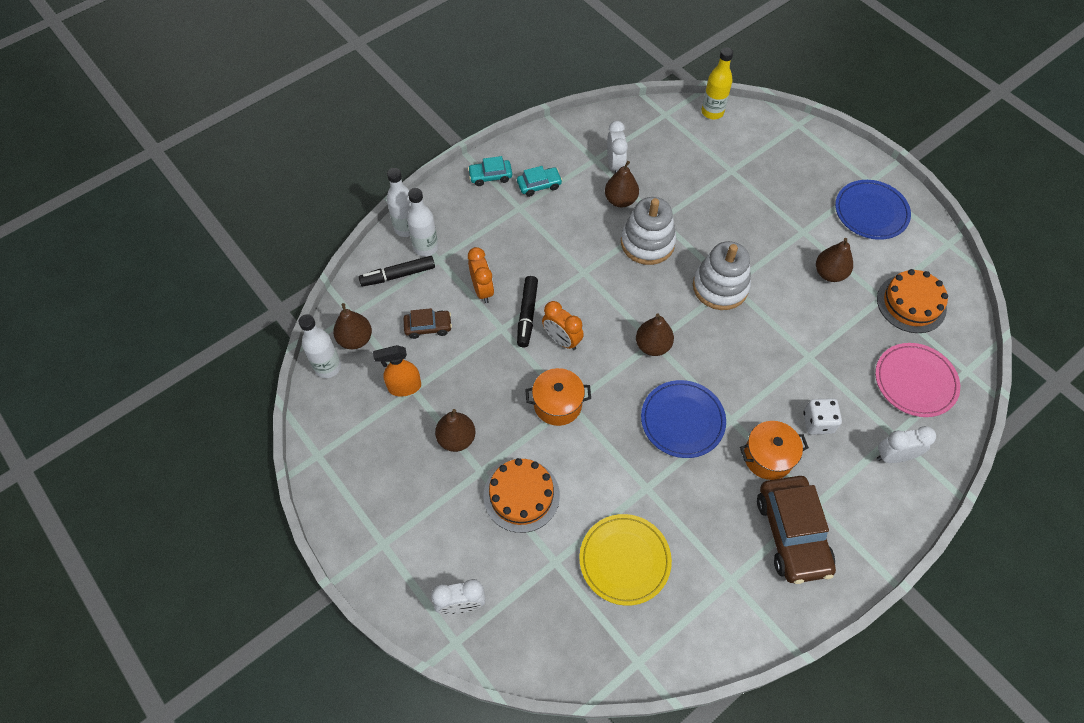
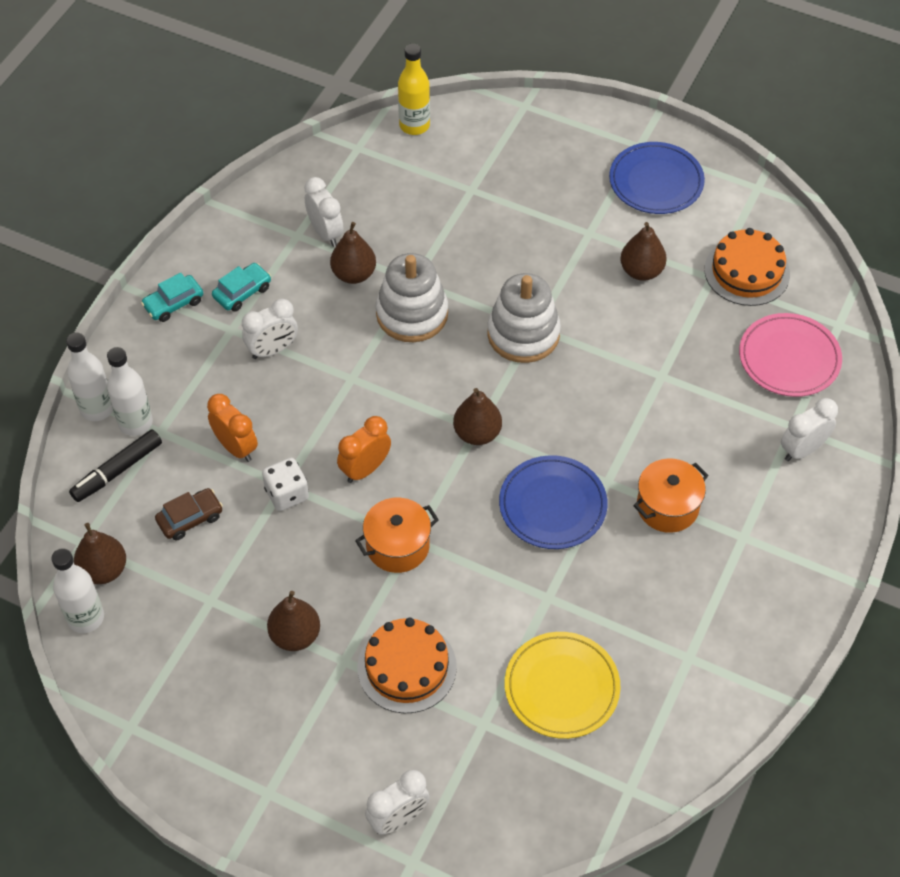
camera: 25 degrees left, 5 degrees down
orange spray bottle [373,345,421,397] -> none
black marker [517,276,538,347] -> none
orange clock [542,301,584,350] -> orange clock turned 120 degrees clockwise [337,416,391,483]
brown car [757,476,836,584] -> none
white dice [803,398,842,435] -> white dice moved to [262,458,309,511]
none -> white clock [242,299,298,359]

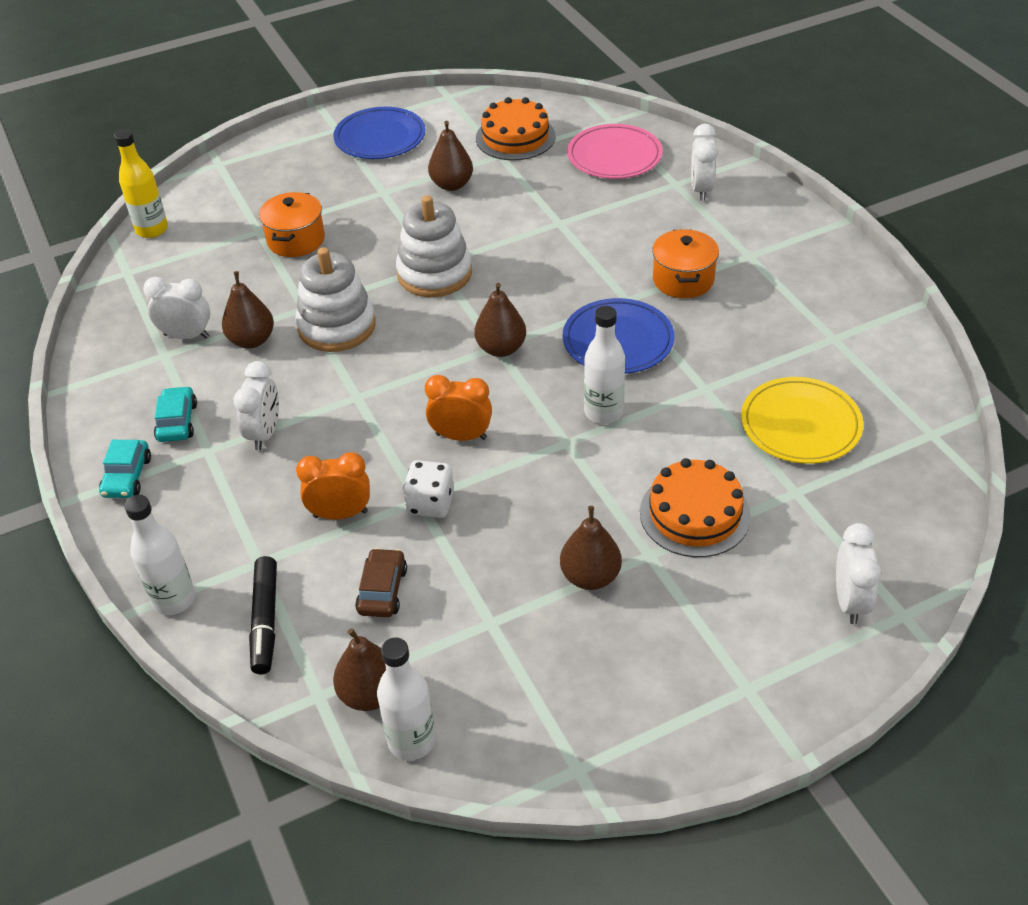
camera: 50 degrees left, 10 degrees down
white bottle [107,347,153,436] -> white bottle moved to [584,306,625,424]
orange clock [337,416,391,483] -> orange clock turned 105 degrees clockwise [425,375,492,441]
orange pot [355,498,439,573] -> orange pot moved to [259,192,325,257]

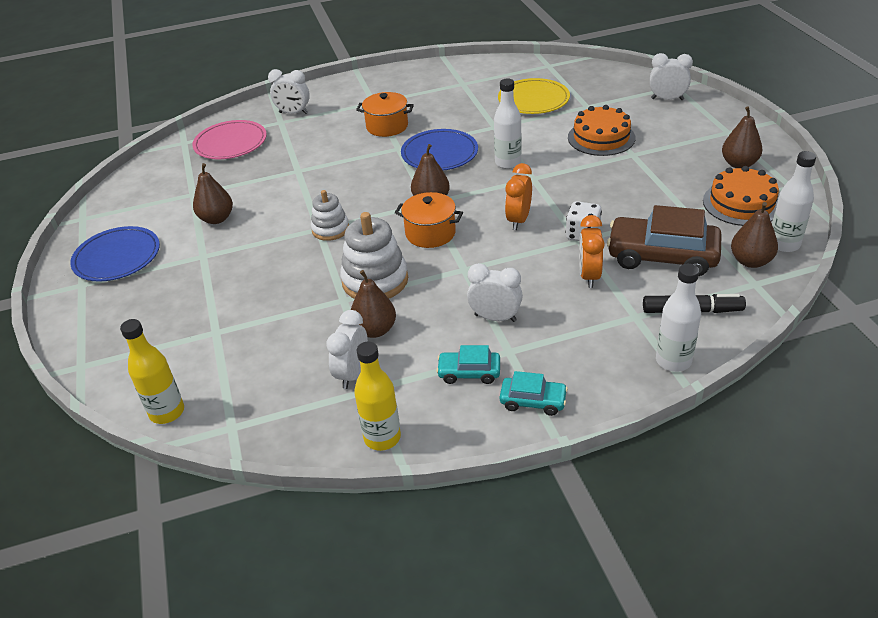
camera: 80 degrees left, 5 degrees down
orange pot [259,192,325,257] -> orange pot moved to [395,192,463,248]
brown car [355,548,407,617] -> brown car [607,205,722,276], size x1.96
white stacking toy [396,195,472,297] -> white stacking toy [311,190,349,241], size x0.61
orange cake [476,97,556,161] -> orange cake moved to [703,166,779,226]
brown pear [560,506,622,590] -> brown pear moved to [722,106,762,168]
none -> yellow bottle [354,341,401,451]

